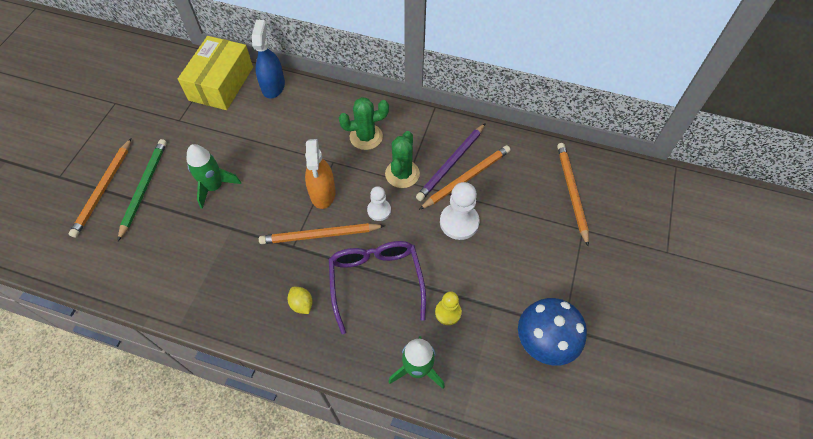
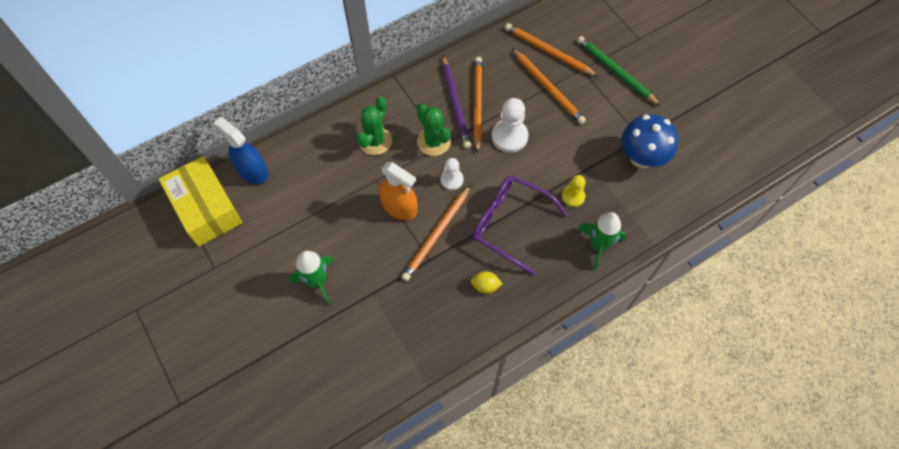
camera: 50 degrees left, 5 degrees up
orange pencil [69,138,131,238] -> orange pencil moved to [512,48,586,124]
green pencil [118,139,167,241] -> green pencil moved to [577,36,661,106]

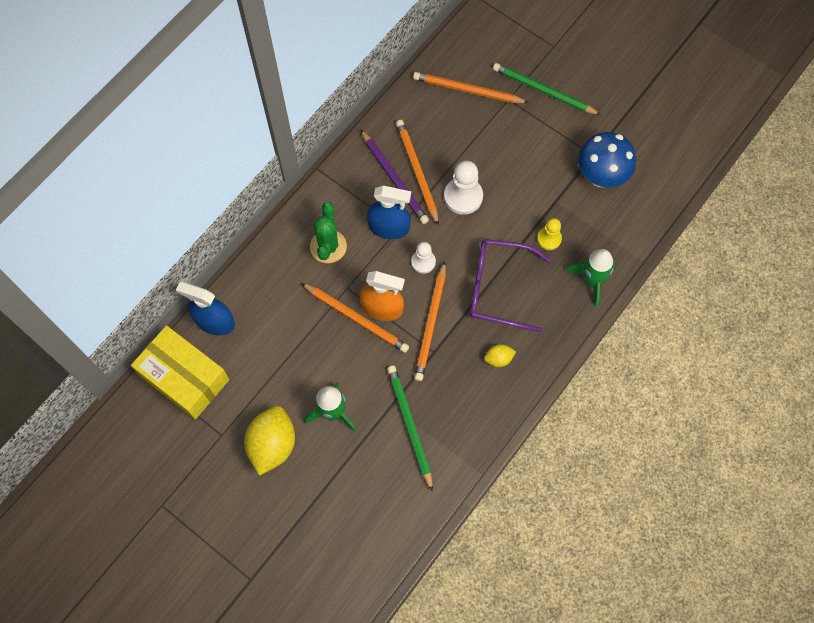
camera: 20 degrees left, 5 degrees up
green cactus [417,103,451,156] -> blue spray bottle [367,186,411,239]
orange pencil [512,48,586,124] -> orange pencil moved to [301,283,409,353]
none -> yellow lemon [244,406,295,476]
none -> green pencil [387,366,433,492]

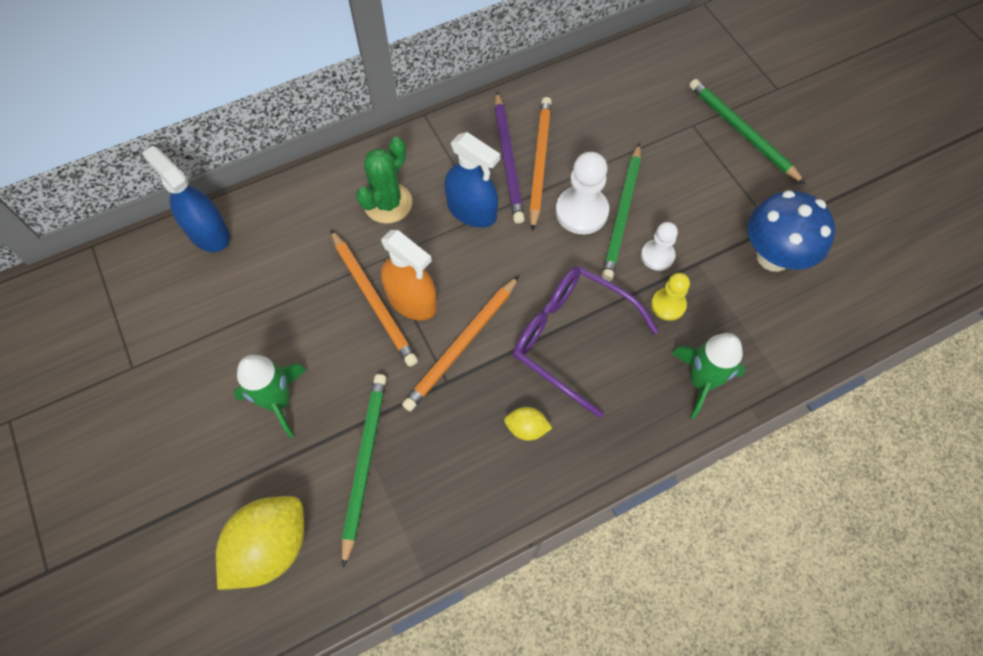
camera: 25 degrees right, 5 degrees down
yellow box [131,325,229,420] -> none
yellow lemon [244,406,295,476] -> yellow lemon moved to [216,496,304,590]
white pawn [411,242,436,274] -> white pawn moved to [641,222,678,271]
orange pencil [413,72,529,103] -> none
none -> green pencil [602,143,641,281]

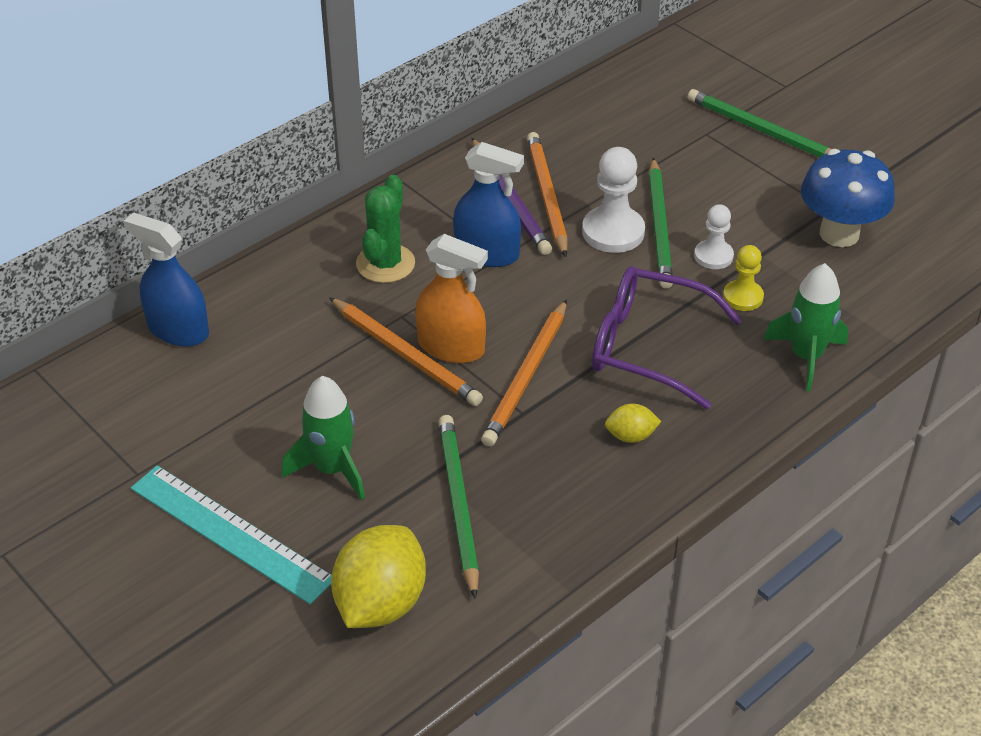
camera: 15 degrees left, 20 degrees down
none -> turquoise ruler [131,465,332,605]

